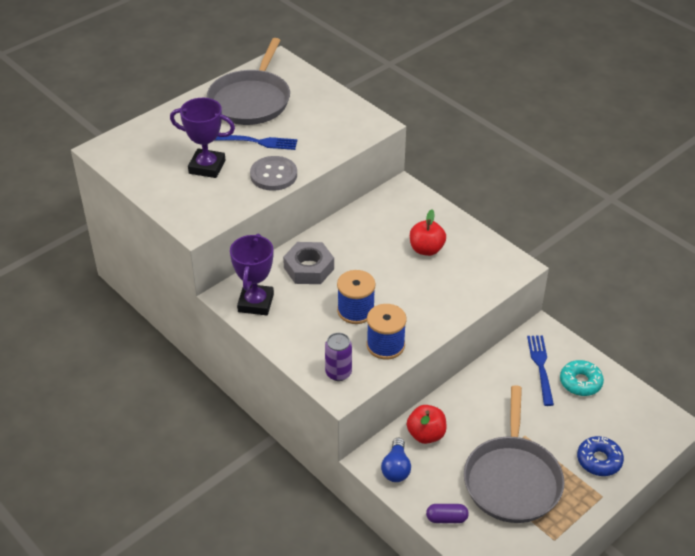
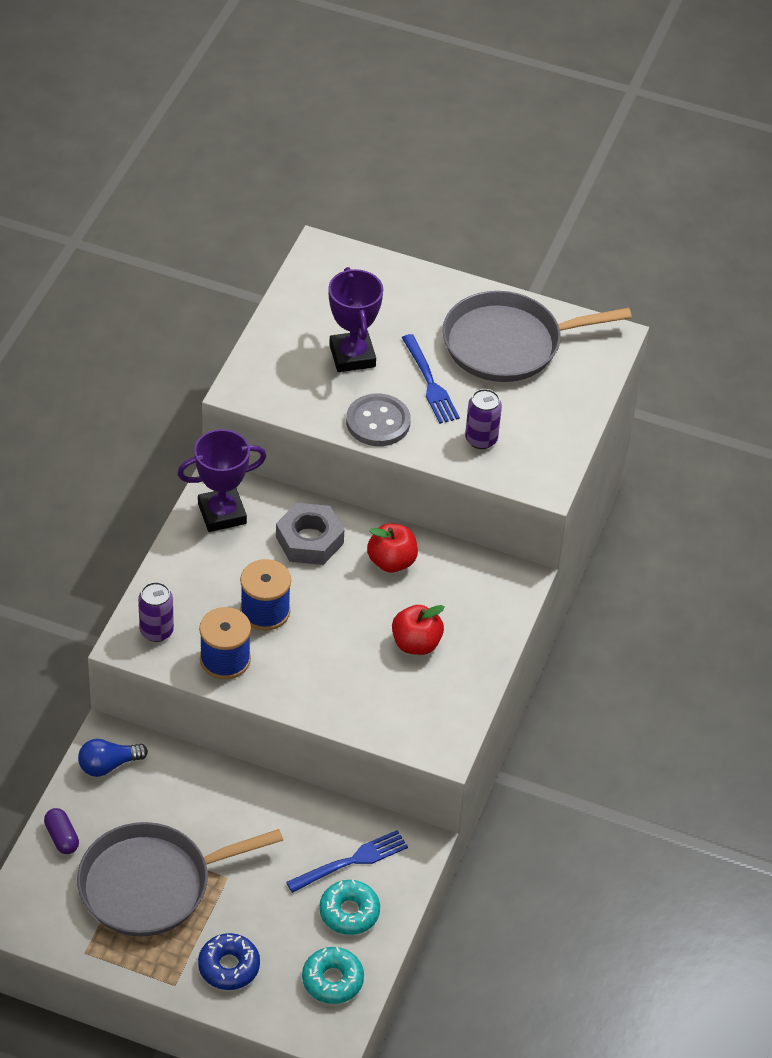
camera: 60 degrees right, 5 degrees up
red apple [407,405,447,444] -> red apple moved to [367,523,418,573]
none -> turquoise donut [302,947,364,1004]
none -> purple can [465,389,502,449]

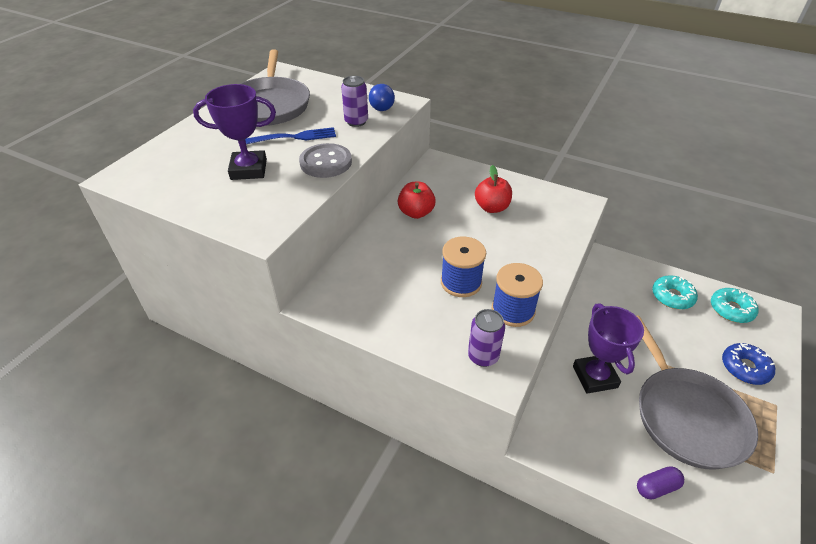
camera: 80 degrees left, 5 degrees down
blue light bulb [78,739,148,777] -> blue light bulb moved to [369,84,395,111]
purple trophy [177,429,266,532] -> purple trophy moved to [573,303,644,394]
grey nut [276,503,344,565] -> none
blue fork [286,830,408,893] -> none

